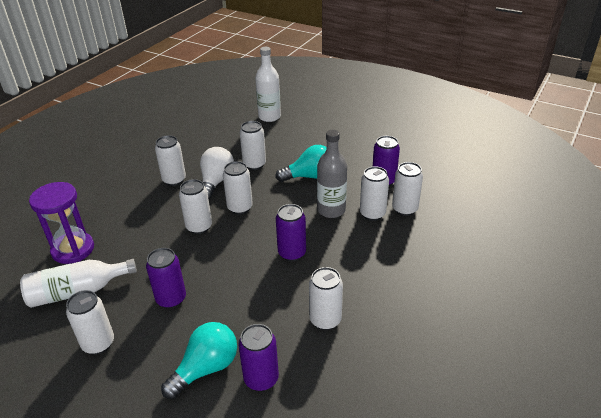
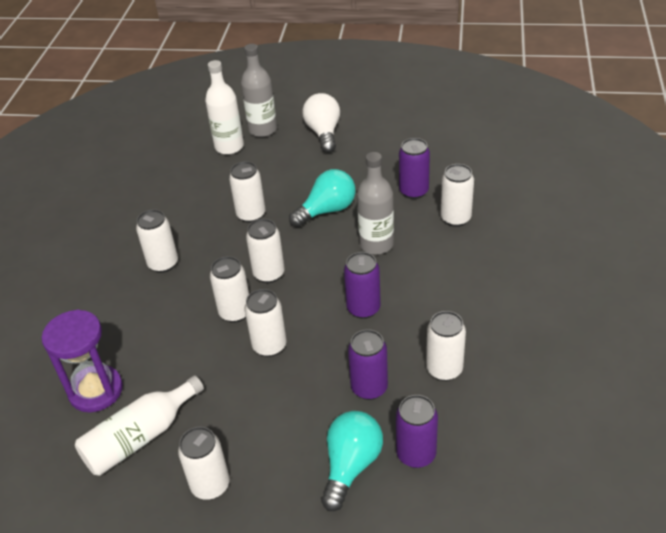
camera: 20 degrees left, 5 degrees up
purple can [146,248,186,309] -> purple can moved to [348,329,388,400]
white light bulb [200,147,234,199] -> white light bulb moved to [302,93,340,153]
white can [360,166,389,221] -> white can moved to [245,289,287,357]
none -> grey bottle [241,44,277,137]

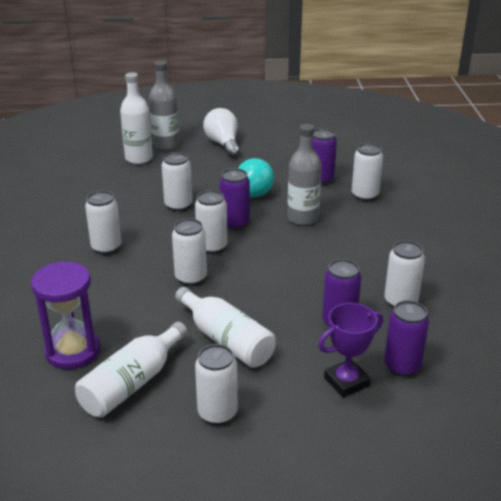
camera: 15 degrees left, 10 degrees down
white can [245,289,287,357] -> none
turquoise light bulb [321,411,383,511] -> purple trophy [318,303,383,398]
purple can [344,252,381,319] -> purple can moved to [220,168,250,230]
none -> white bottle [175,287,276,368]

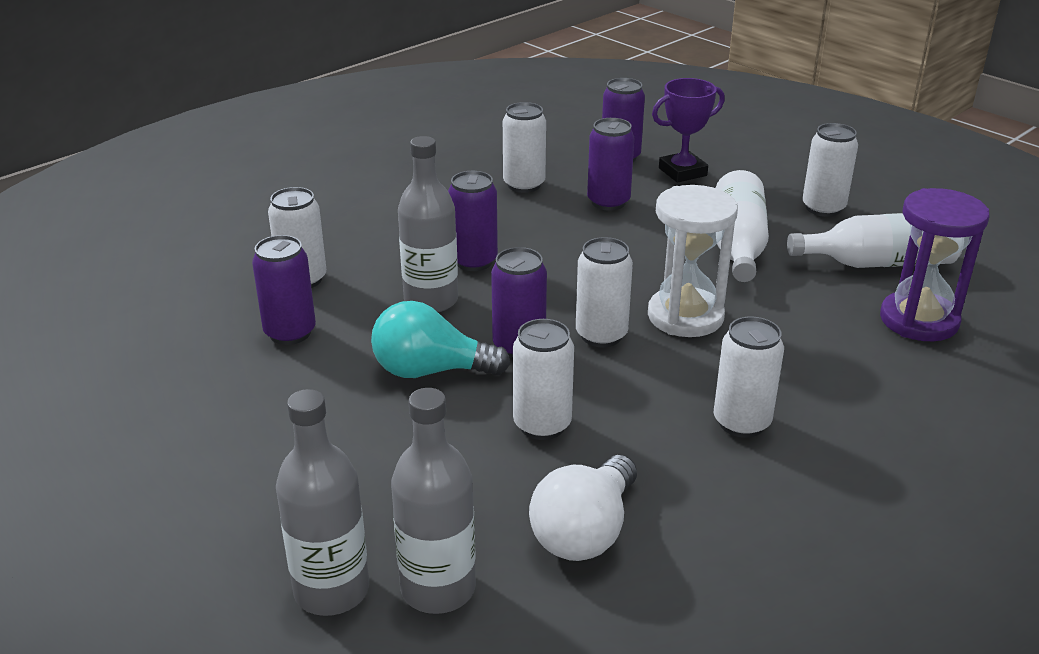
camera: 130 degrees left, 0 degrees up
white bottle [120,72,153,164] -> grey bottle [391,388,476,614]
white can [172,218,207,286] -> white hourglass [648,185,738,337]
white light bulb [203,108,240,157] -> white light bulb moved to [529,455,637,561]
purple trophy [318,303,383,398] -> purple trophy turned 45 degrees counterclockwise [652,78,725,183]
none -> purple can [448,171,498,271]

